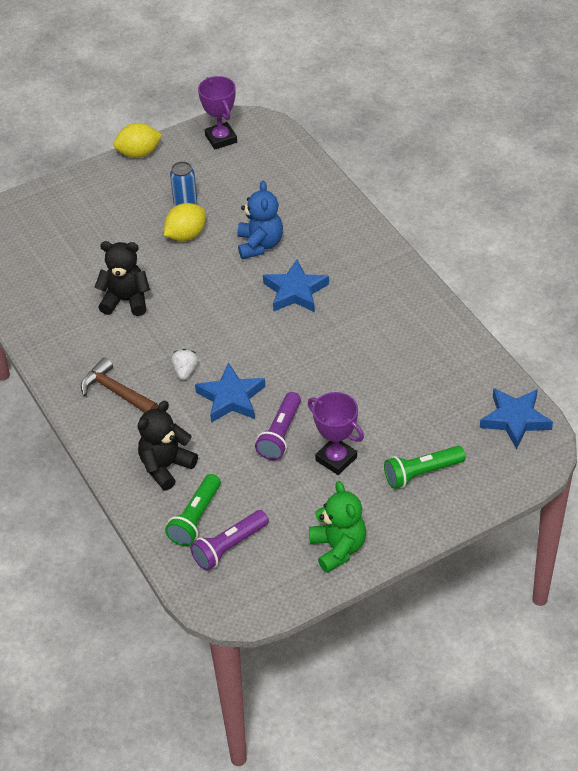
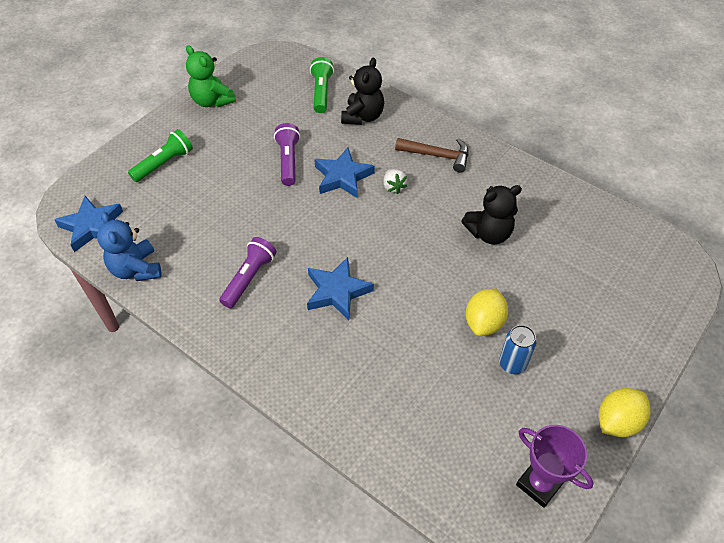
camera: 155 degrees right, 5 degrees up
purple flashlight [190,510,269,571] -> purple flashlight moved to [219,237,277,308]
blue teddy bear [237,181,283,259] -> blue teddy bear moved to [97,212,162,281]
purple trophy [308,392,364,475] -> none

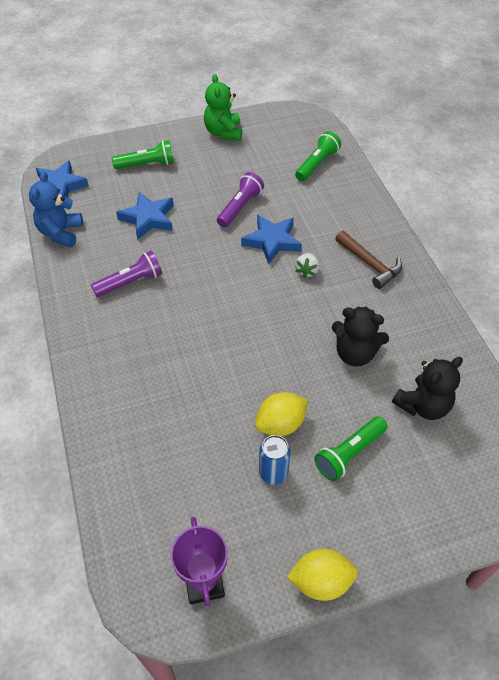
camera: 35 degrees right, 0 degrees up
blue star [307,257,374,320] -> blue star moved to [116,192,174,240]
black teddy bear [341,58,384,125] -> black teddy bear moved to [392,357,463,420]
none -> green flashlight [314,416,388,481]

